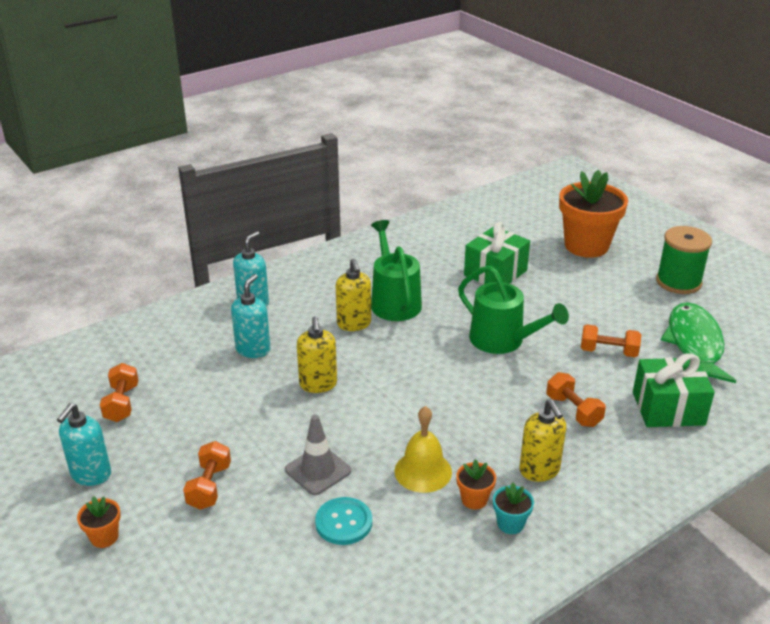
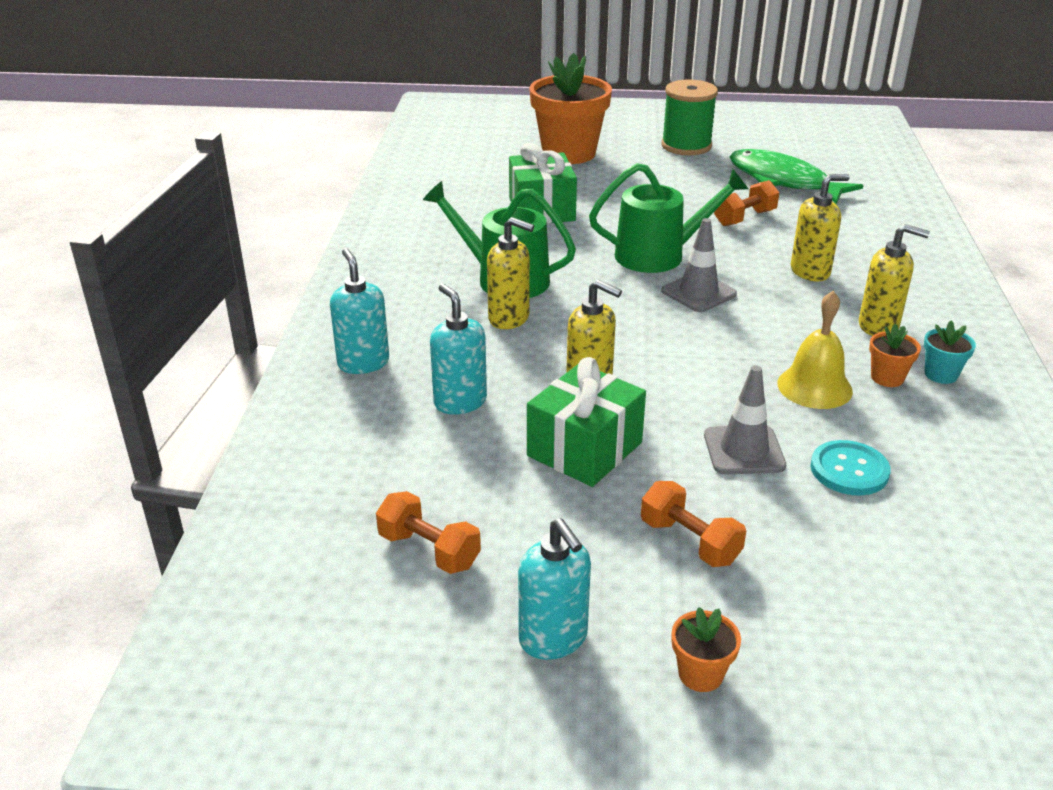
camera: 50 degrees left, 0 degrees up
orange dumbbell [546,372,606,427] -> yellow soap dispenser [791,174,849,281]
green gift [633,353,715,427] -> green gift moved to [527,357,646,487]
none -> grey traffic cone [661,218,737,312]

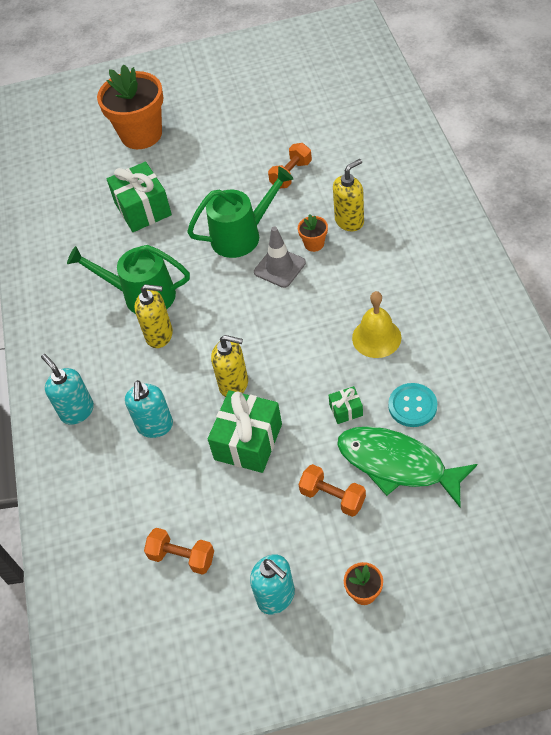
camera: 10 degrees left, 20 degrees up
turquoise soap dispenser [430,284,487,415] -> turquoise soap dispenser turned 135 degrees counterclockwise [125,380,173,438]
green spool [661,79,718,155] -> none
grey traffic cone [704,365,786,474] -> green gift [329,386,363,424]
green fish [729,149,863,204] -> green fish moved to [337,426,477,507]
yellow soap dispenser [859,224,930,336] -> none
orange flower pot [869,324,921,387] -> orange flower pot moved to [298,214,328,252]
turquoise flower pot [924,321,976,384] -> none

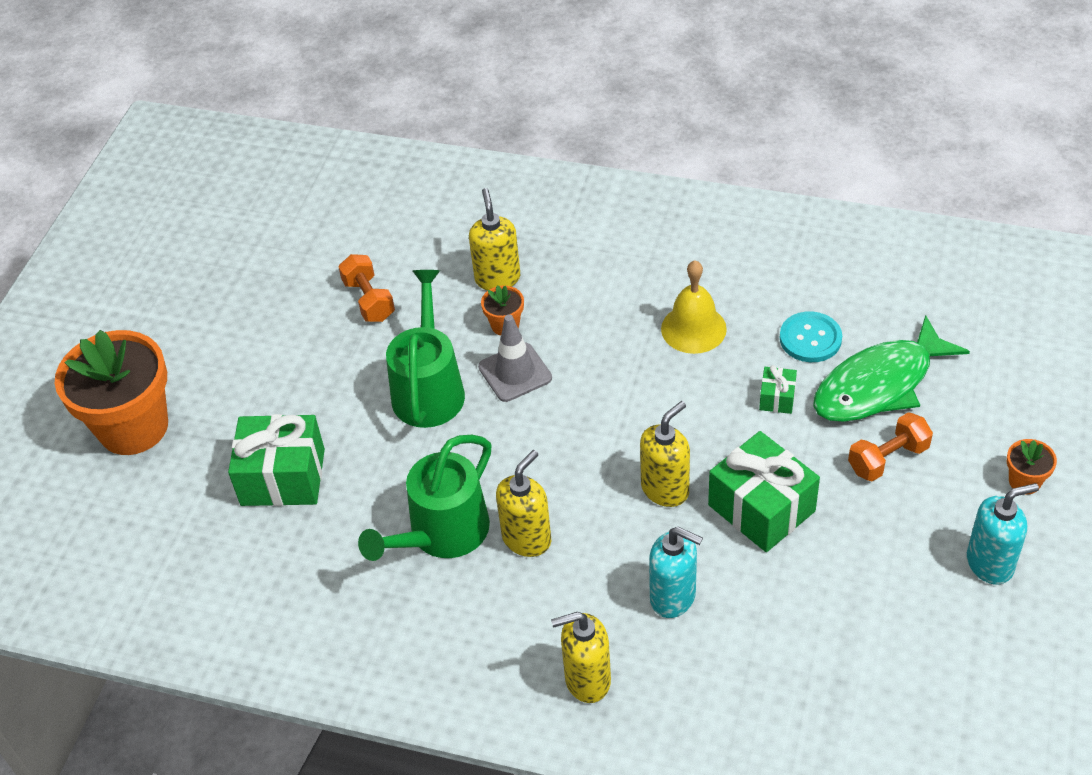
camera: 65 degrees left, 5 degrees down
turquoise soap dispenser [41,354,94,425] -> yellow soap dispenser [551,612,611,703]
orange dumbbell [144,528,214,575] -> none

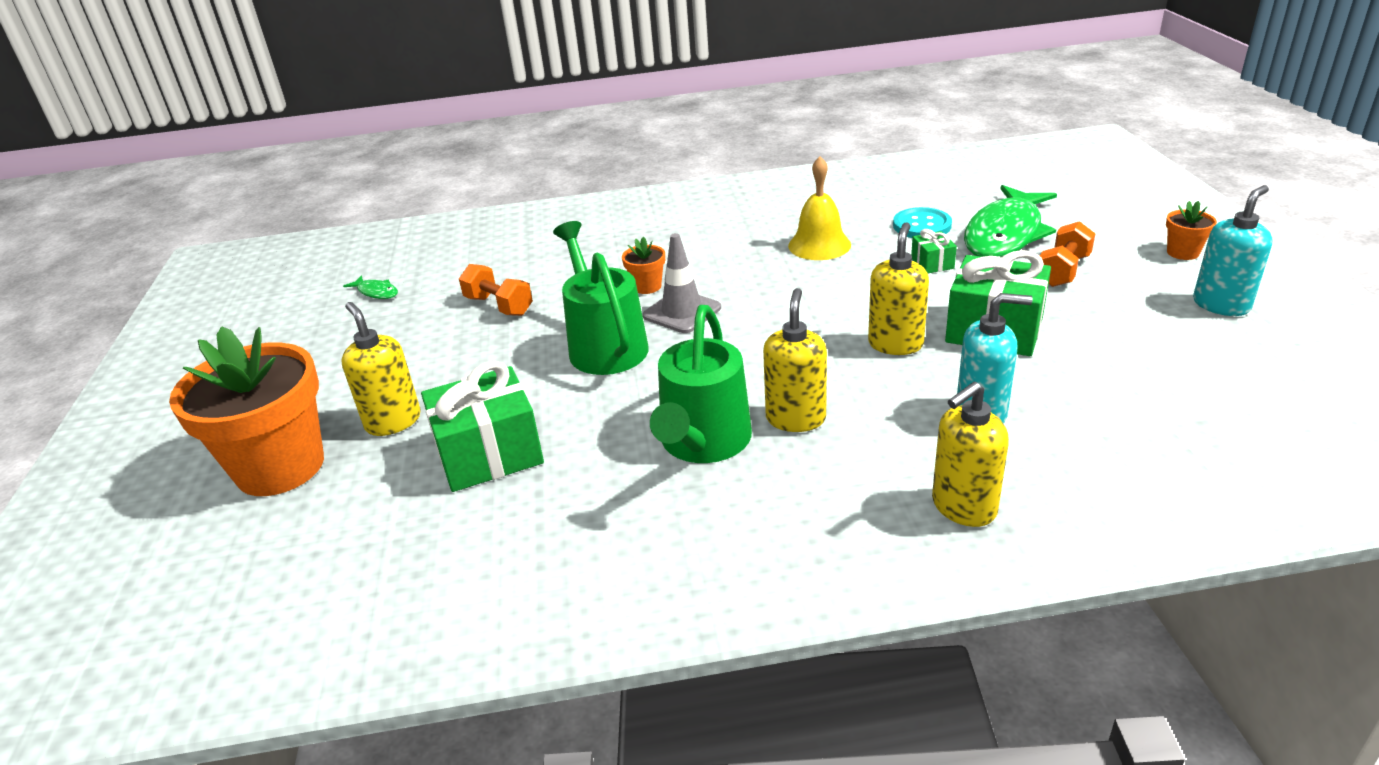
camera: 25 degrees left, 15 degrees down
yellow soap dispenser [469,188,520,290] -> yellow soap dispenser moved to [341,302,421,436]
none -> green fish [343,276,398,299]

